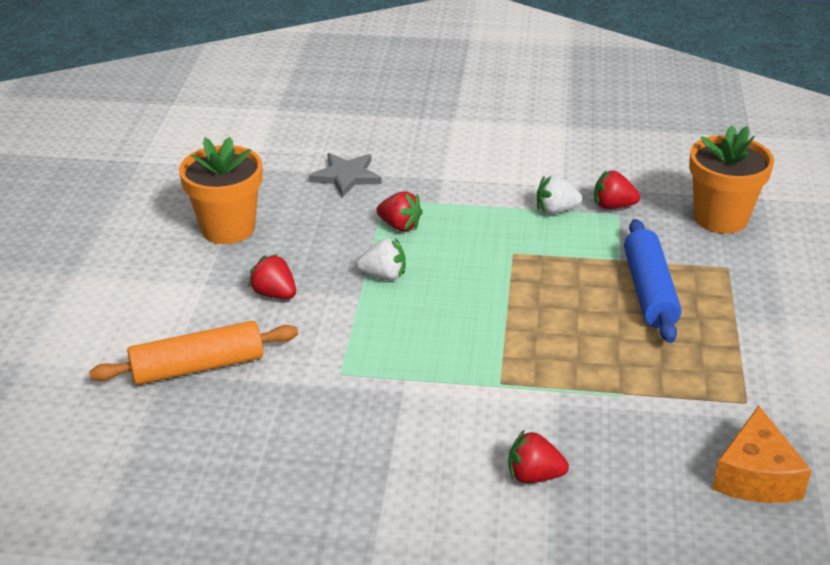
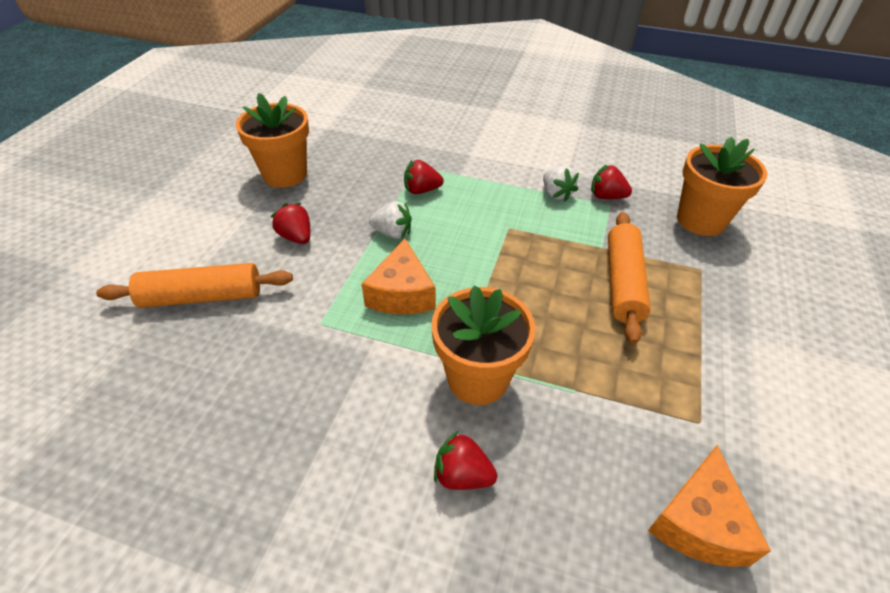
camera: 10 degrees right, 10 degrees up
grey star [309,153,381,198] -> none
red strawberry [376,191,423,231] -> red strawberry turned 135 degrees clockwise [404,160,444,194]
white strawberry [537,175,582,215] -> white strawberry turned 120 degrees counterclockwise [543,166,579,202]
blue rolling pin [624,219,682,343] -> orange rolling pin [608,212,651,344]
none -> orange cheese [362,238,435,315]
none -> orange flower pot [431,285,536,405]

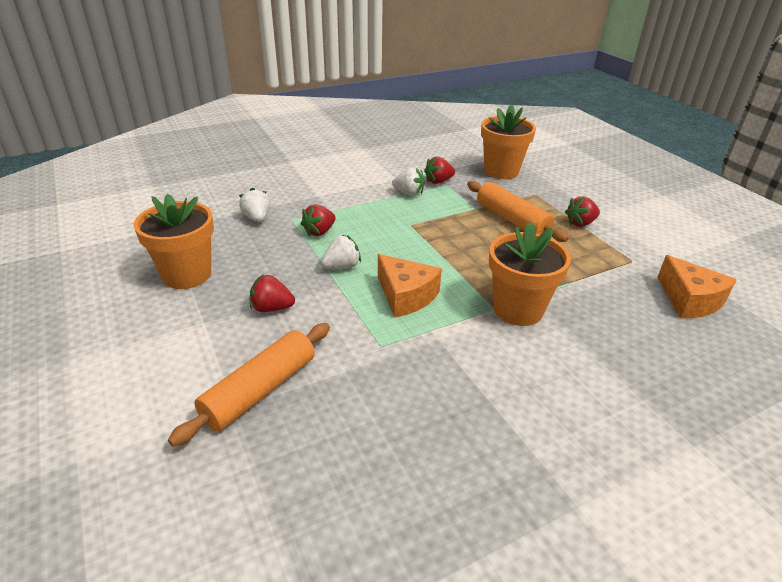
camera: 45 degrees left, 10 degrees down
red strawberry [434,431,497,490] -> red strawberry moved to [565,196,600,227]
none -> white strawberry [239,188,270,222]

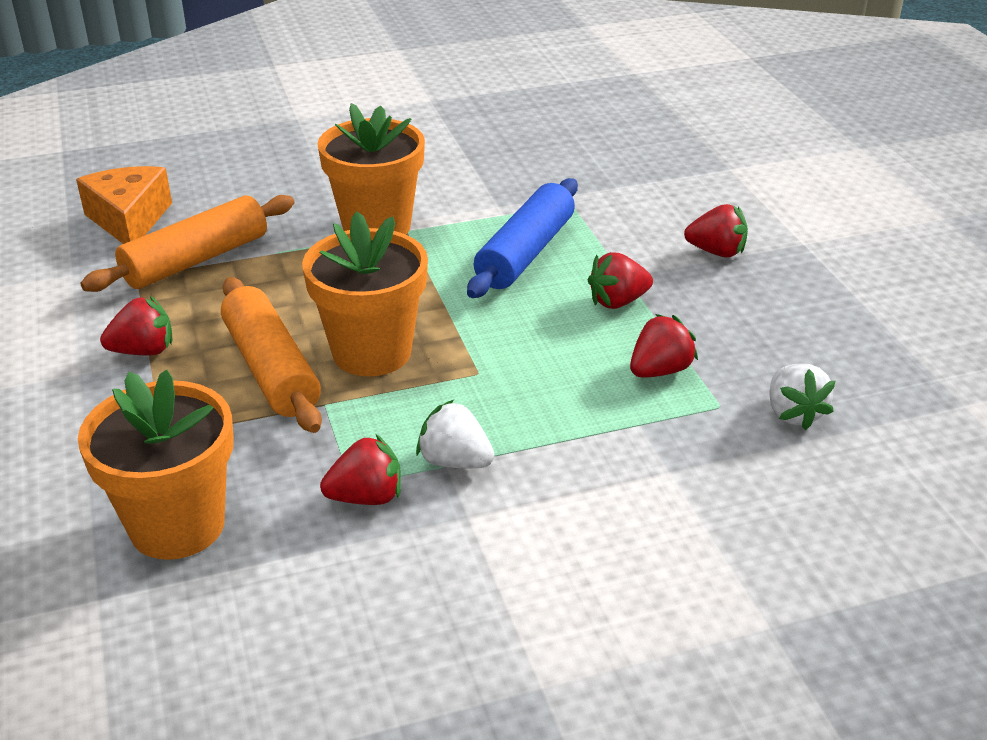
camera: 170 degrees left, 0 degrees up
orange flower pot [133,194,214,289] -> orange flower pot moved to [302,211,428,376]
orange rolling pin [168,323,330,447] -> orange rolling pin moved to [80,195,294,292]
white strawberry [321,235,361,269] -> red strawberry [588,252,653,309]
orange cheese [378,254,442,318] -> blue rolling pin [467,178,578,298]

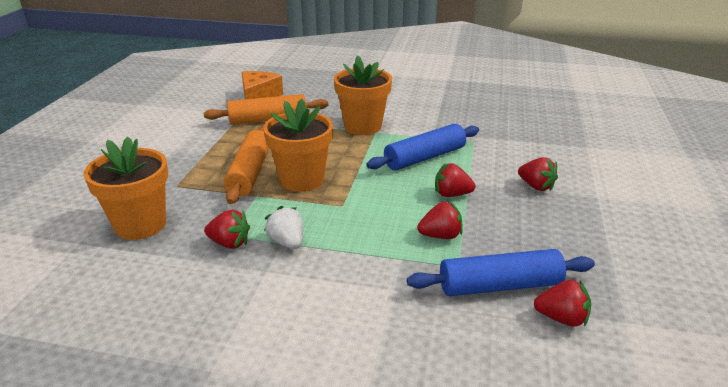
camera: 30 degrees right, 5 degrees down
red strawberry [100,296,173,355] -> red strawberry moved to [534,280,591,327]
white strawberry [769,364,836,430] -> blue rolling pin [407,249,595,296]

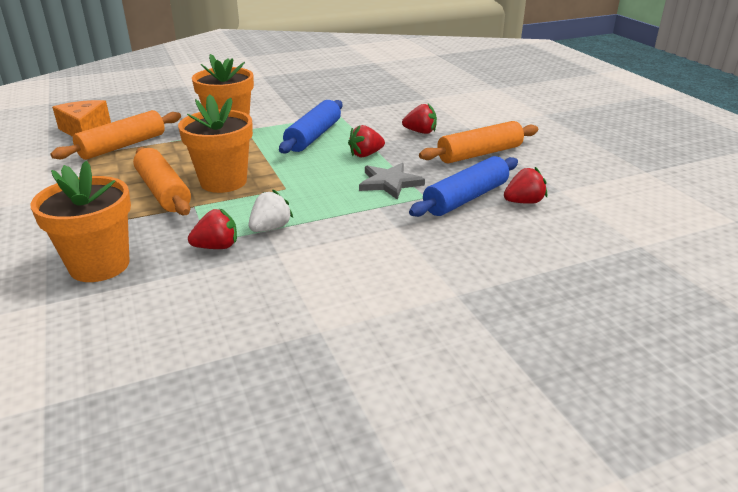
camera: 35 degrees left, 0 degrees up
white strawberry [264,206,303,249] -> white strawberry turned 105 degrees clockwise [249,190,293,232]
red strawberry [417,201,463,239] -> grey star [359,163,425,200]
none -> orange rolling pin [419,121,538,163]

